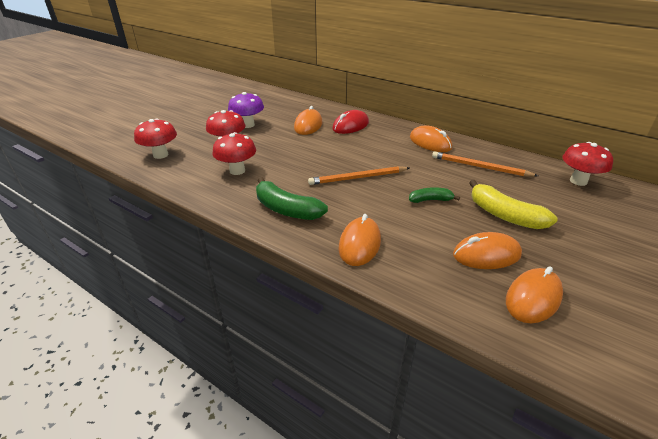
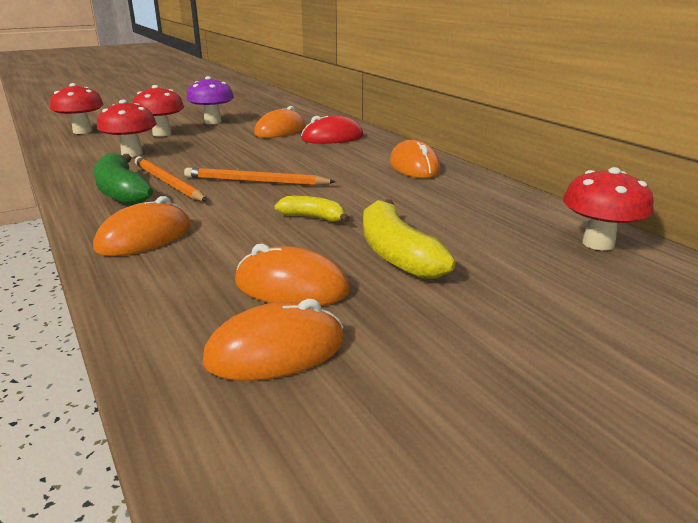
camera: 25 degrees right, 10 degrees down
green banana [409,187,460,203] -> yellow banana [275,196,350,222]
orange pencil [432,151,538,177] -> orange pencil moved to [135,156,207,201]

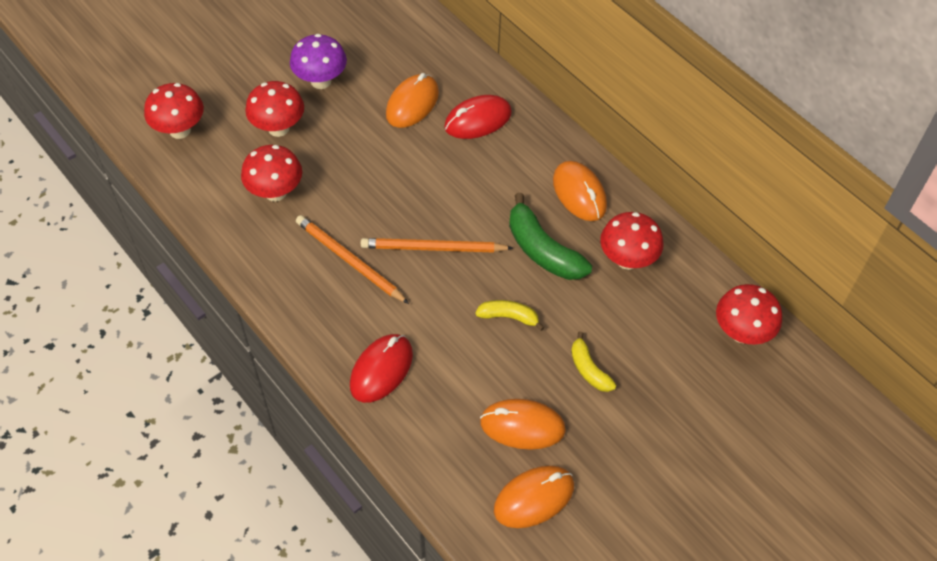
camera: 10 degrees left, 30 degrees up
orange mouse [93,196,191,256] -> red mouse [350,334,413,403]
green banana [94,153,153,206] -> green banana moved to [509,193,592,280]
yellow banana [363,199,456,279] -> yellow banana [571,331,616,392], size x0.57
none -> red mushroom [600,212,664,270]

